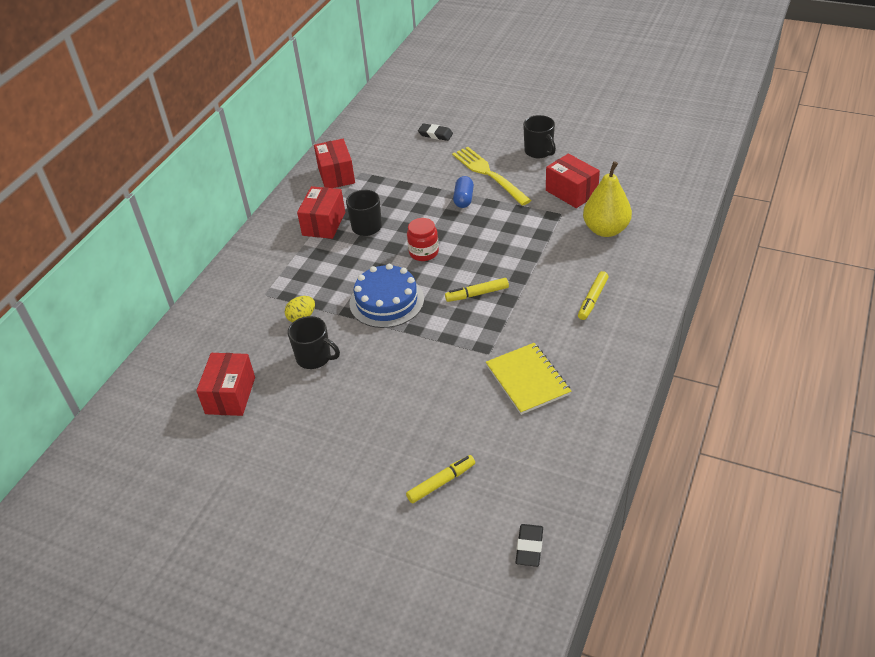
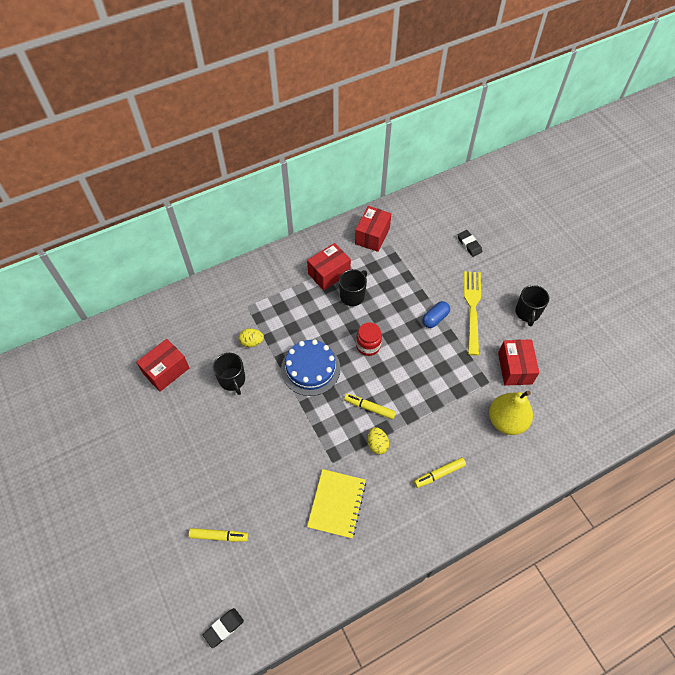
camera: 35 degrees right, 15 degrees up
none -> yellow egg [368,427,389,454]

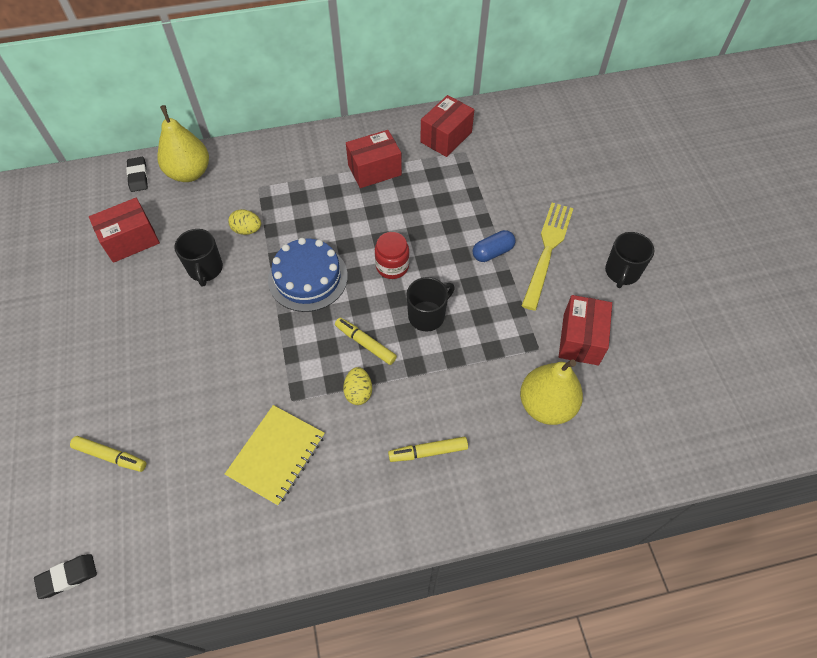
camera: 15 degrees right, 0 degrees up
black mug [339,269,367,306] -> black mug moved to [407,277,455,332]
black eraser [458,230,482,257] -> black eraser moved to [126,157,148,192]
none -> yellow pear [157,105,209,182]

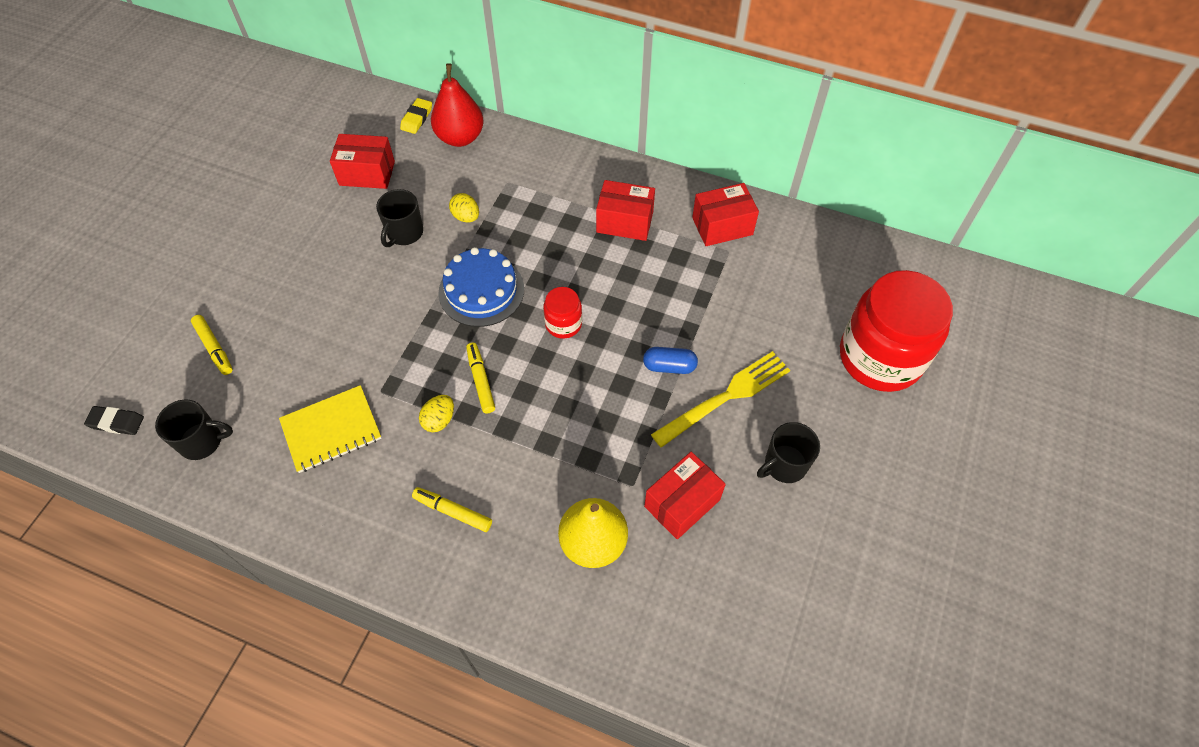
camera: 35 degrees right, 0 degrees up
black eraser [126,157,148,192] -> yellow eraser [400,98,432,134]
yellow pear [157,105,209,182] -> red pear [431,63,484,147]
black mug [407,277,455,332] -> black mug moved to [155,400,233,460]
none -> red jar [840,270,953,392]

